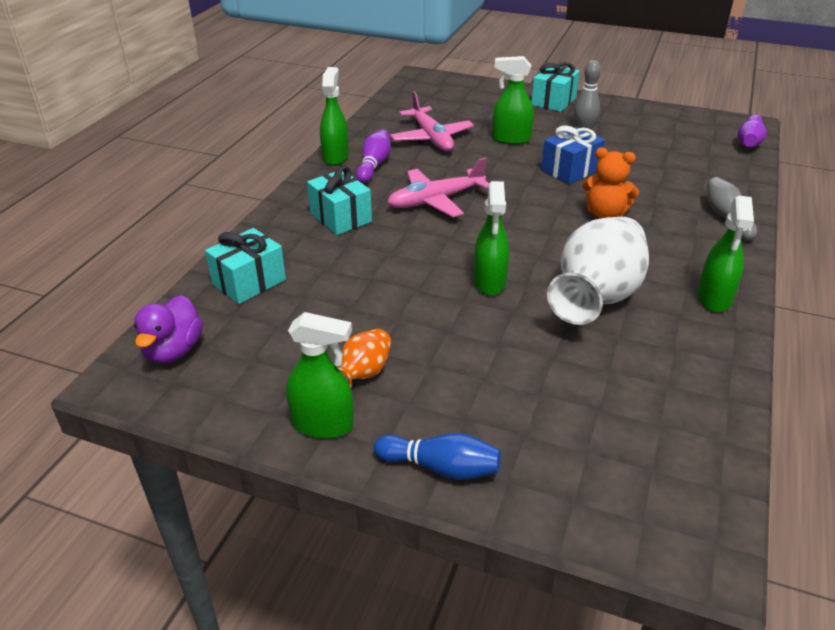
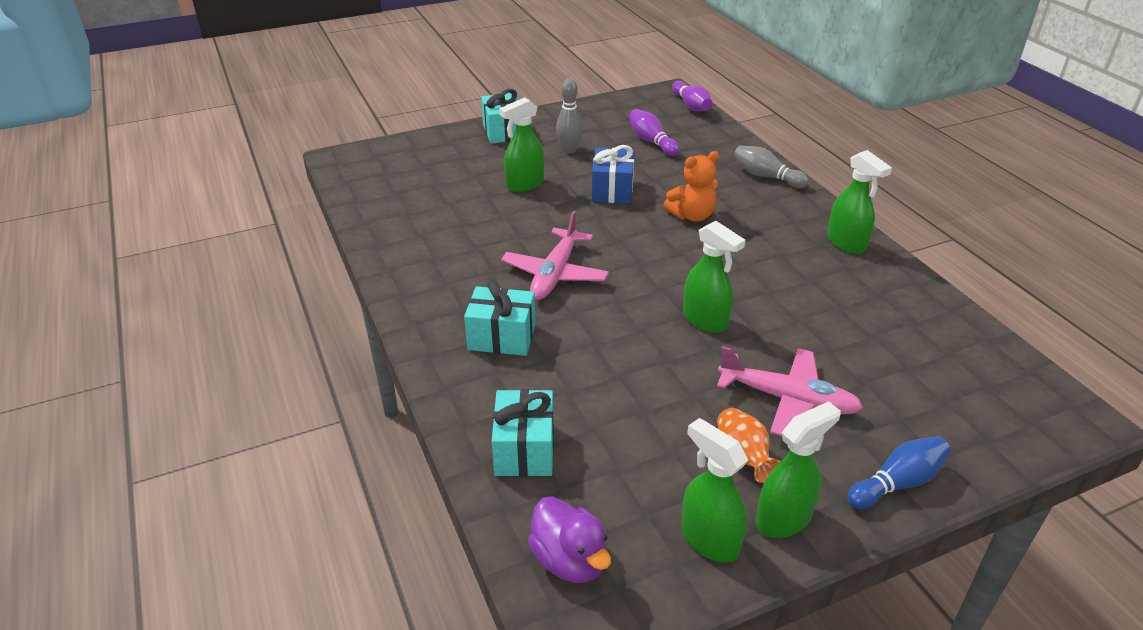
camera: 45 degrees left, 0 degrees up
green spray bottle [320,67,349,165] -> green spray bottle moved to [681,418,748,563]
purple bowling pin [356,129,391,183] -> purple bowling pin moved to [629,109,679,156]
pink plane [390,91,474,151] -> pink plane moved to [717,346,863,436]
white vase [547,217,649,325] -> none

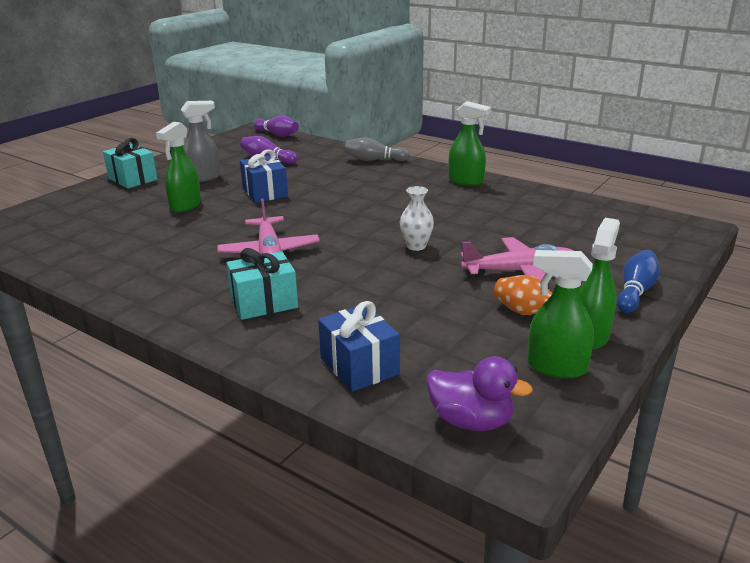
camera: 30 degrees left, 10 degrees down
turquoise gift [492,389,554,477] -> blue gift [318,301,400,392]
grey bowling pin [556,79,583,153] -> grey spray bottle [180,101,221,182]
orange teddy bear [663,151,719,221] -> none
green spray bottle [683,221,745,333] -> white vase [400,186,434,251]

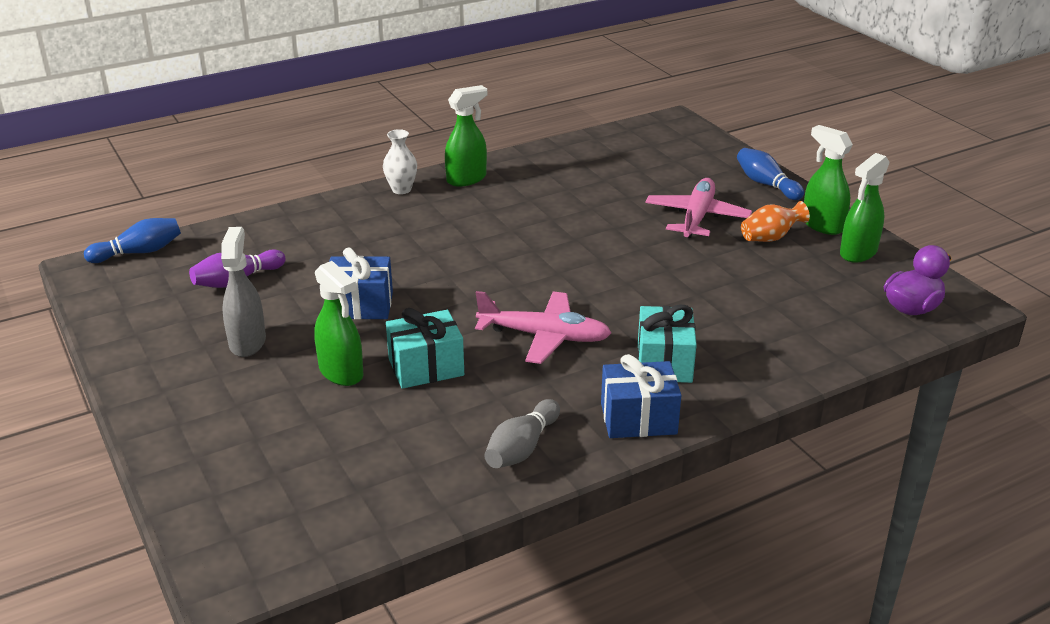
camera: 65 degrees left, 5 degrees up
turquoise gift [103,138,157,188] -> turquoise gift moved to [386,308,464,389]
purple bowling pin [254,116,299,137] -> blue bowling pin [84,218,181,263]
blue gift [318,301,400,392] -> blue gift moved to [601,354,681,438]
grey bowling pin [345,138,410,161] -> grey bowling pin moved to [484,399,560,468]
white vase [400,186,434,251] -> white vase moved to [383,129,417,194]

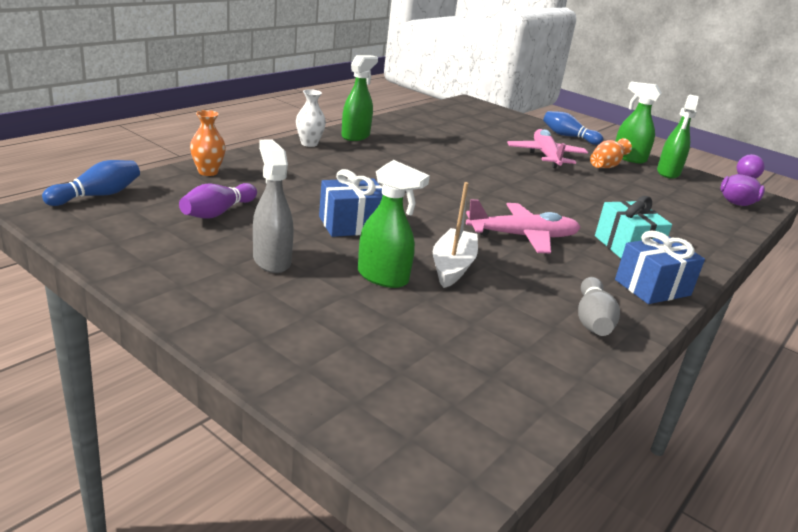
camera: 25 degrees left, 5 degrees down
turquoise gift [386,308,464,389] -> white boat [433,182,478,288]
none -> orange vase [190,110,226,176]

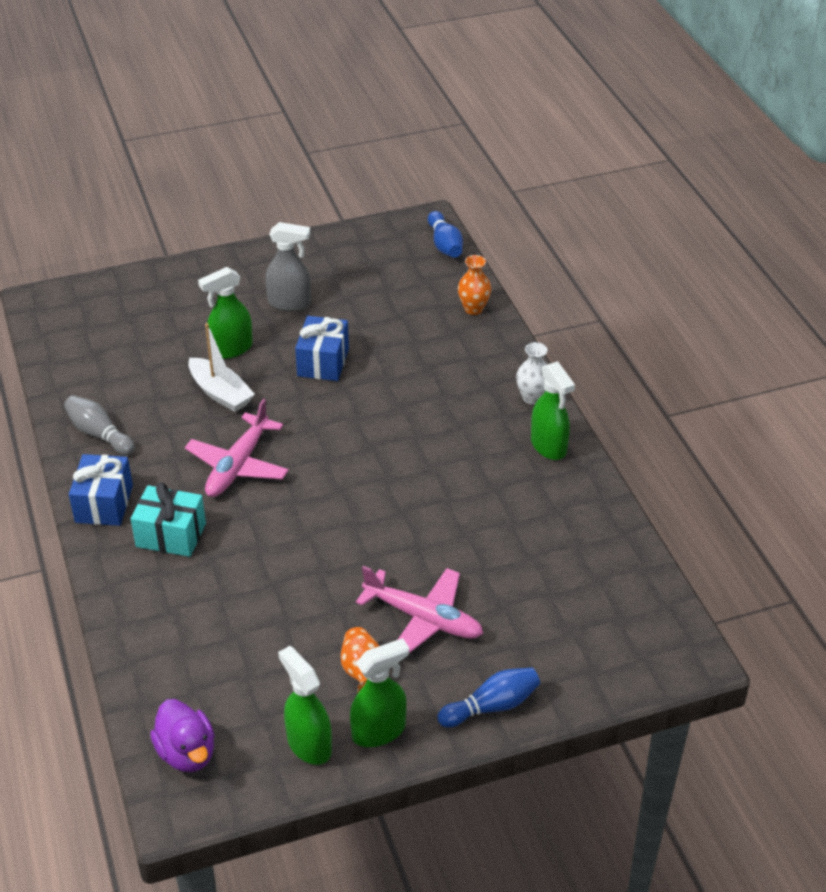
camera: 125 degrees right, 15 degrees up
purple bowling pin [179,183,257,219] -> none

